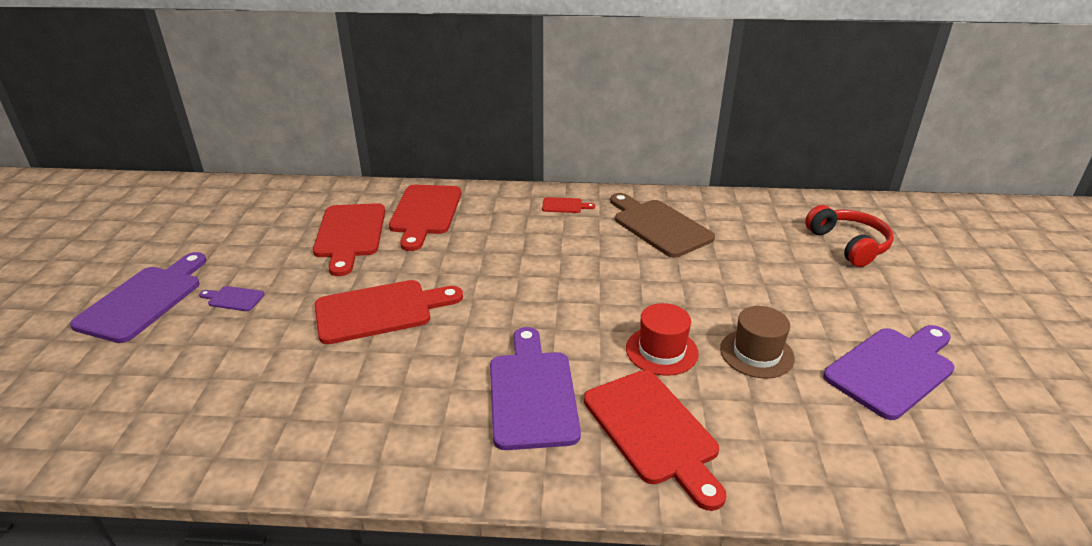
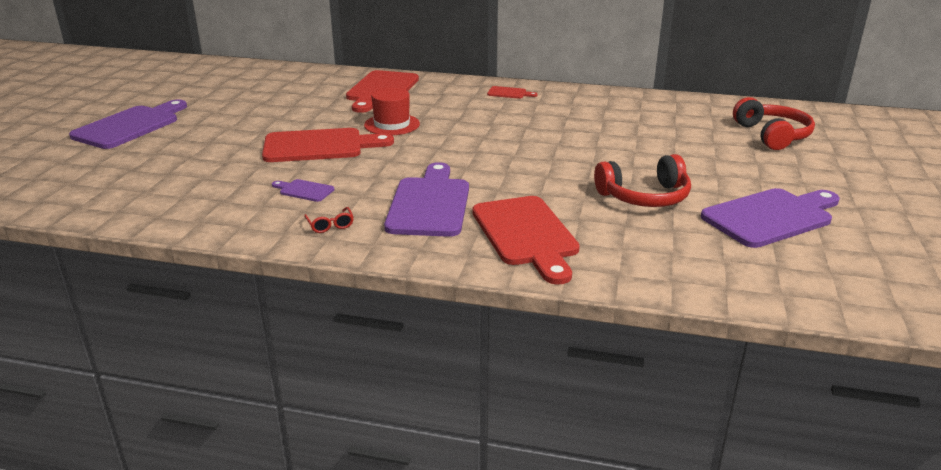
camera: 10 degrees right, 5 degrees down
purple cutting board [199,286,264,311] -> purple cutting board moved to [272,179,334,202]
red cutting board [313,203,385,276] -> none
brown cutting board [610,193,715,258] -> none
red hat [626,303,699,376] -> red hat moved to [364,88,420,135]
brown hat [720,306,795,378] -> red headphones [594,154,691,207]
none -> red glasses [304,207,354,233]

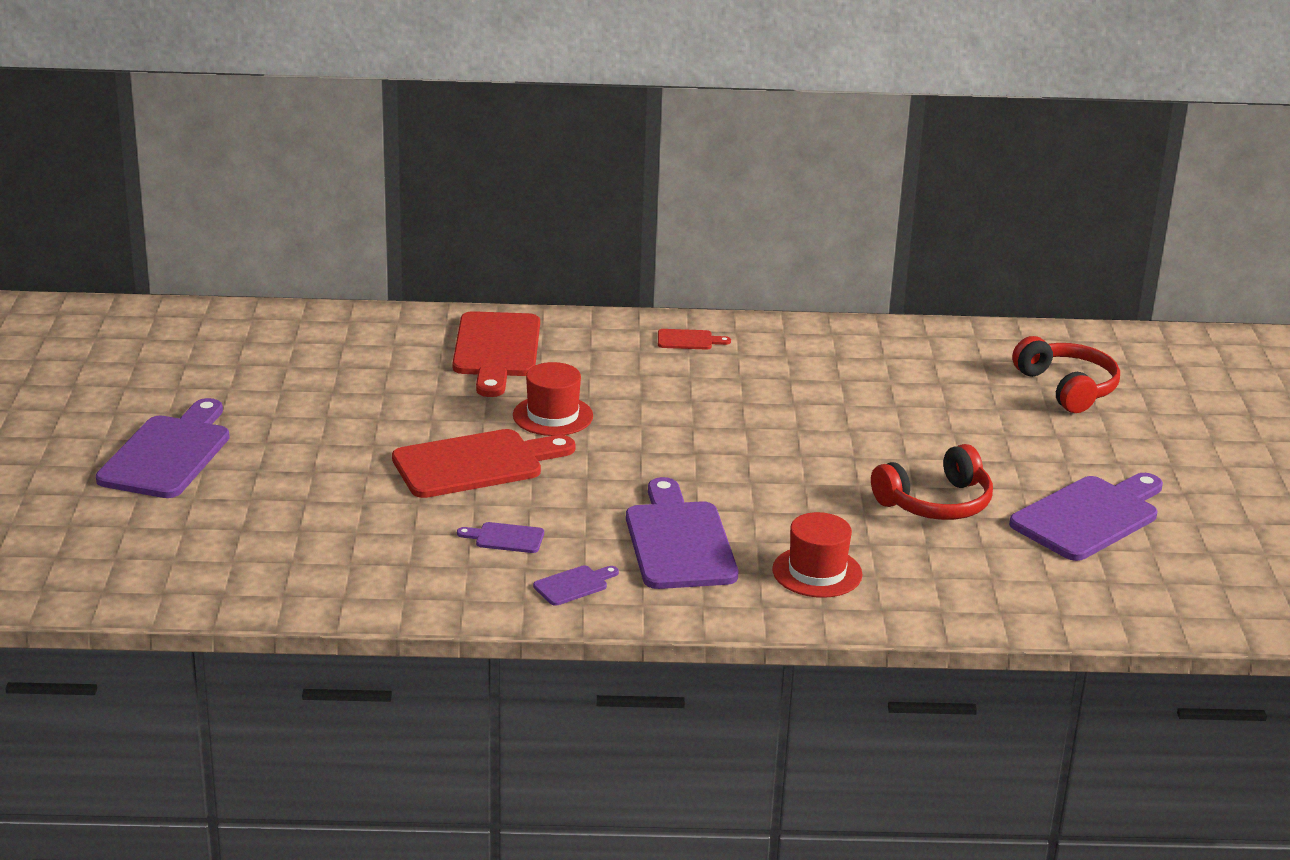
camera: 15 degrees left, 0 degrees up
red glasses [304,207,354,233] -> purple cutting board [533,565,619,606]
red cutting board [472,196,580,285] -> red hat [772,512,862,598]

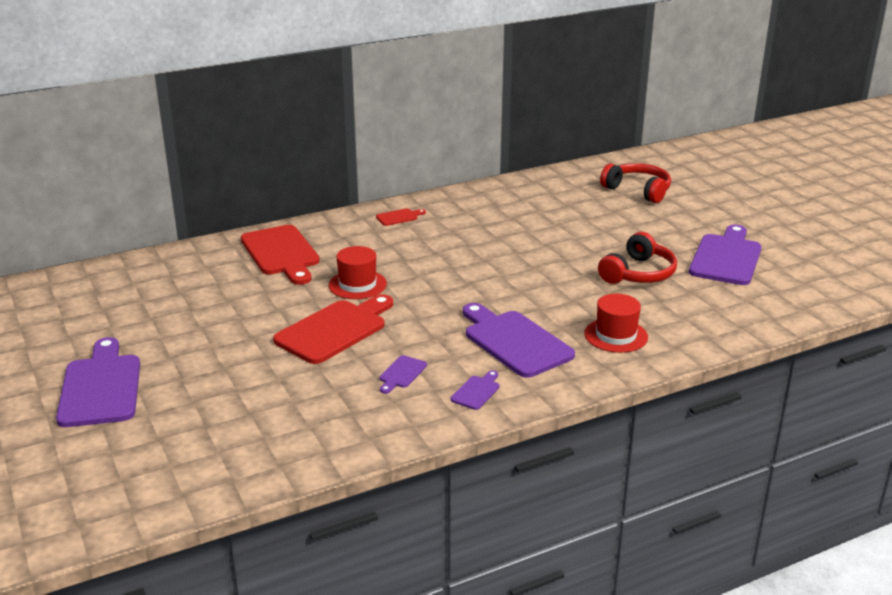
camera: 25 degrees left, 0 degrees up
purple cutting board [457,522,544,553] -> purple cutting board turned 45 degrees counterclockwise [380,355,427,394]

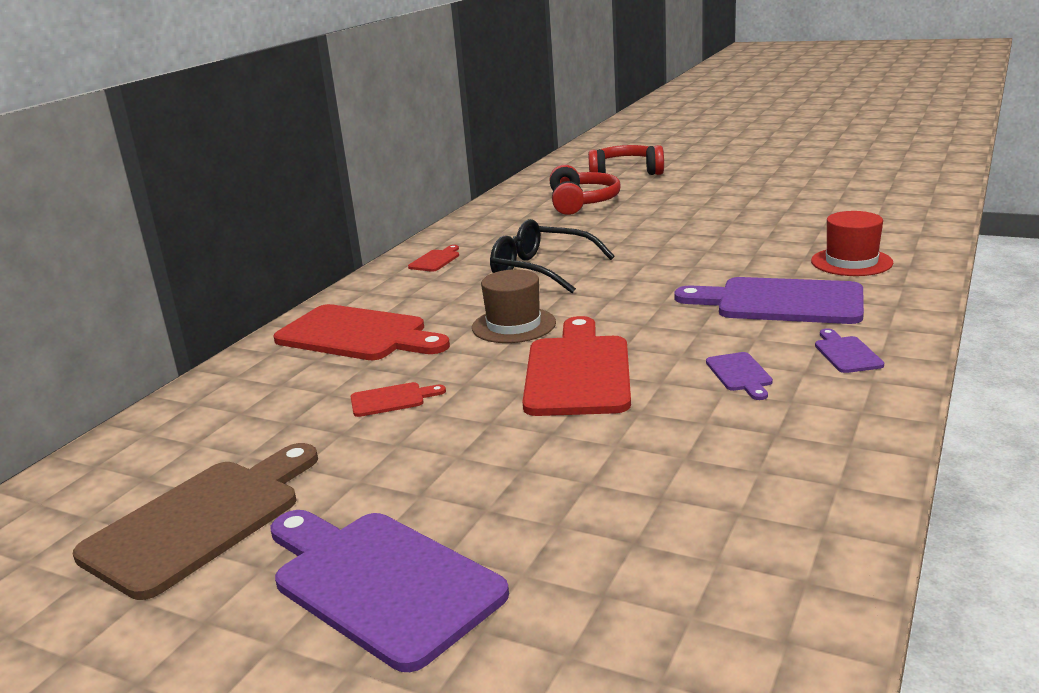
camera: 35 degrees left, 5 degrees down
red hat [328,246,387,299] -> brown hat [472,269,556,343]
red headphones [598,232,677,284] -> red headphones moved to [549,165,621,215]
purple cutting board [689,224,762,285] -> none
none -> brown cutting board [73,443,318,600]
none -> red cutting board [351,382,446,417]
none -> black glasses [490,219,614,293]

